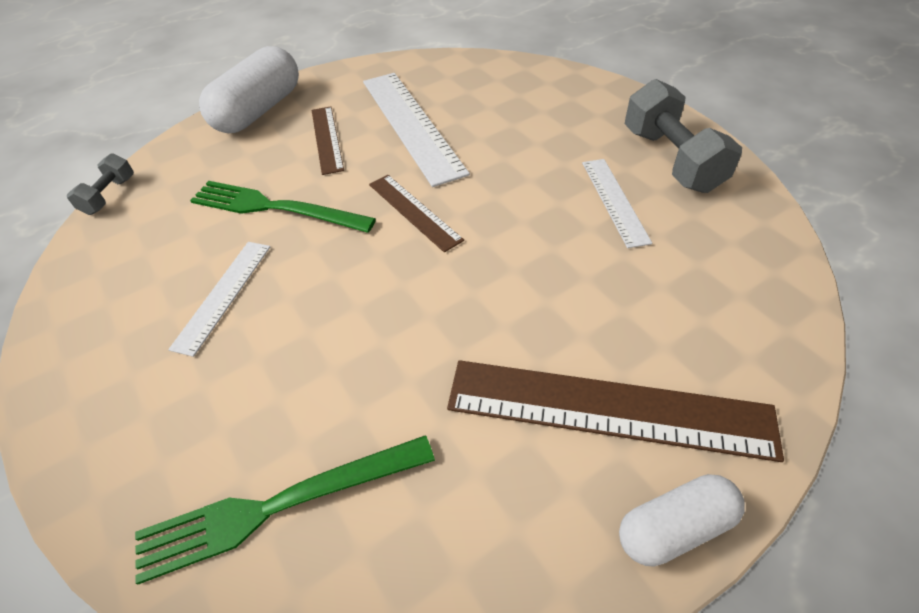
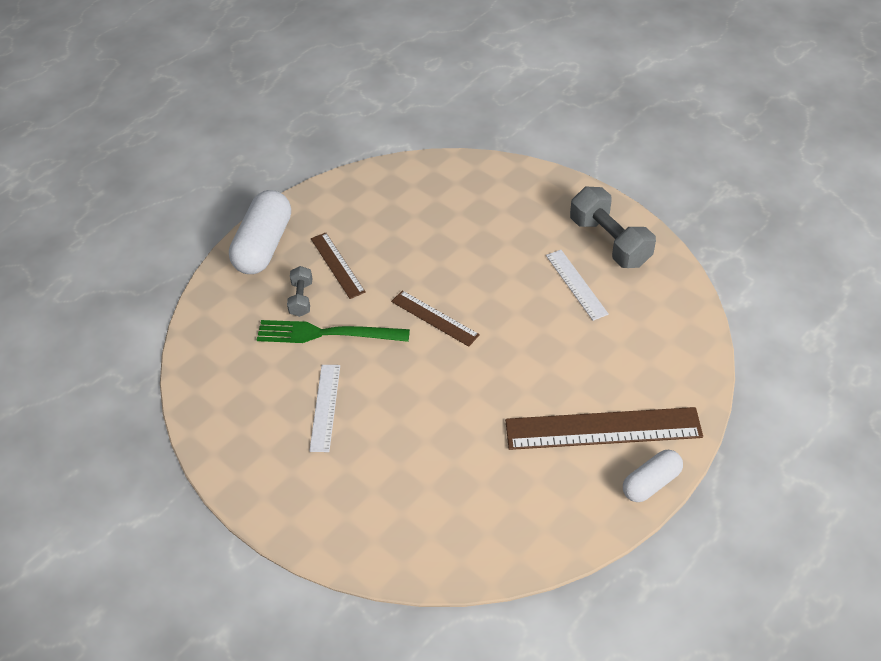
camera: 15 degrees left, 0 degrees up
grey dumbbell [67,153,134,215] -> grey dumbbell moved to [287,266,312,317]
green fork [135,435,435,584] -> none
white ruler [363,73,470,187] -> none

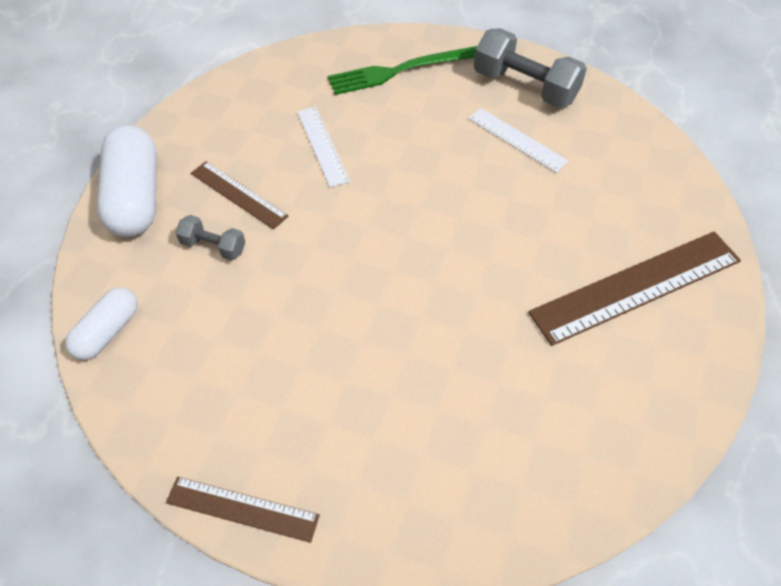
camera: 25 degrees left, 5 degrees up
green fork [257,320,410,343] -> green fork moved to [328,46,477,95]
grey dumbbell [287,266,312,317] -> grey dumbbell turned 45 degrees counterclockwise [175,215,245,260]
white ruler [309,365,340,452] -> white ruler moved to [297,107,350,187]
brown ruler [391,290,480,347] -> brown ruler moved to [166,477,320,543]
white capsule [623,450,683,502] -> white capsule moved to [65,287,138,360]

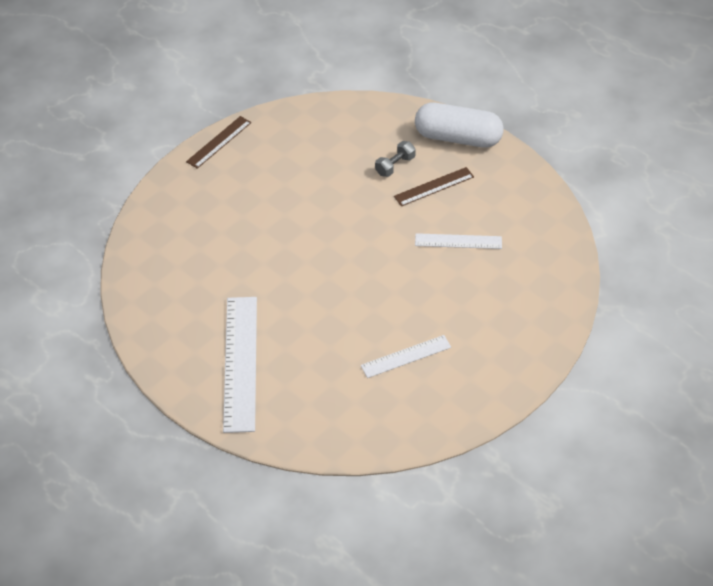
camera: 115 degrees right, 5 degrees down
white capsule [65,287,138,360] -> none
green fork [328,46,477,95] -> none
grey dumbbell [474,28,587,108] -> none
brown ruler [528,232,741,346] -> white ruler [223,297,257,433]

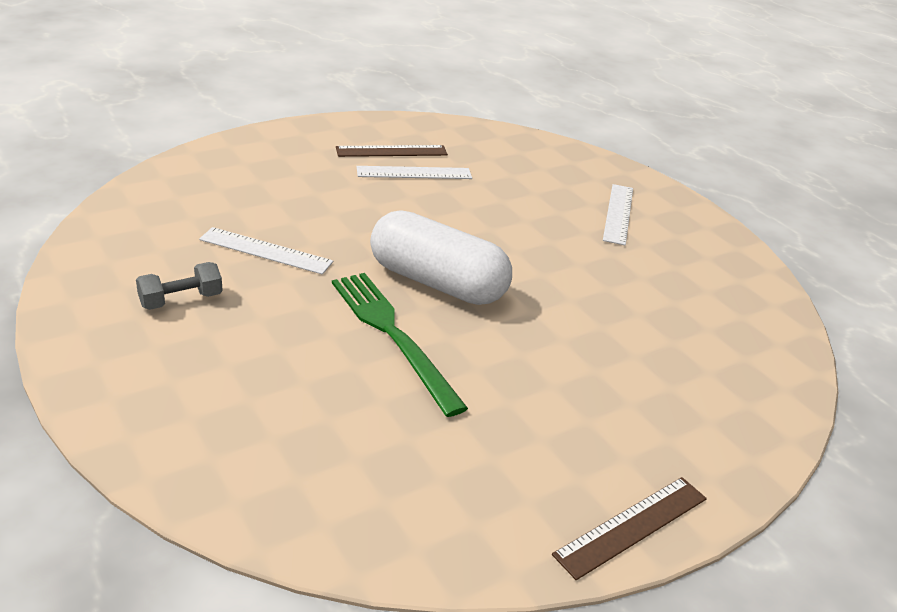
camera: 170 degrees left, 15 degrees down
white ruler [223,297,257,433] -> white ruler [603,184,633,245], size x0.56
grey dumbbell [375,141,416,177] -> grey dumbbell moved to [136,262,223,310]
brown ruler [394,167,474,206] -> brown ruler moved to [336,145,448,157]
white capsule [415,103,504,148] -> white capsule moved to [370,210,512,305]
none -> green fork [332,273,468,417]

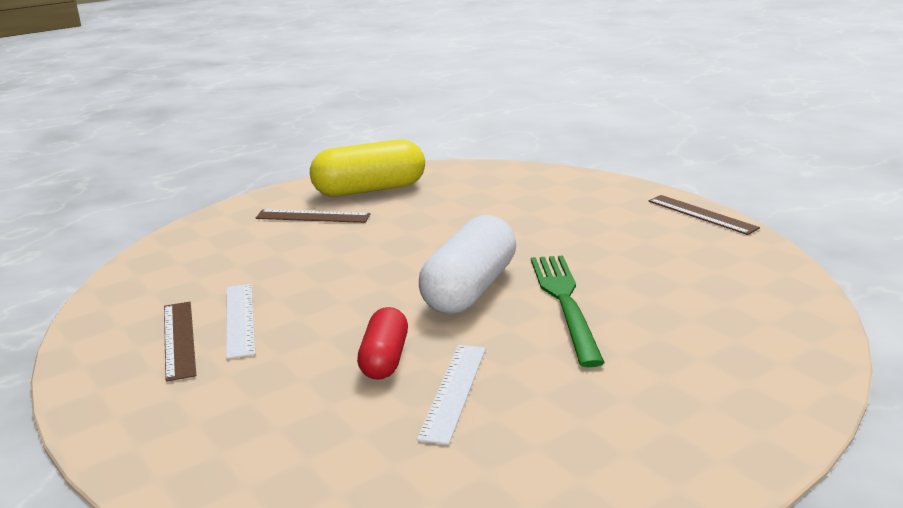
camera: 90 degrees left, 10 degrees down
grey dumbbell [136,262,223,310] -> none
green fork [332,273,468,417] -> green fork turned 120 degrees clockwise [531,256,605,367]
white ruler [603,184,633,245] -> brown ruler [256,209,370,223]
none -> yellow capsule [310,139,425,197]
none -> red capsule [357,307,408,380]

